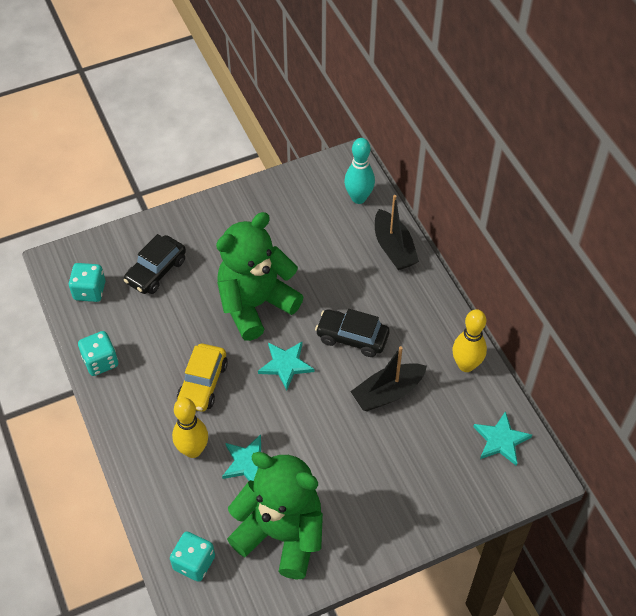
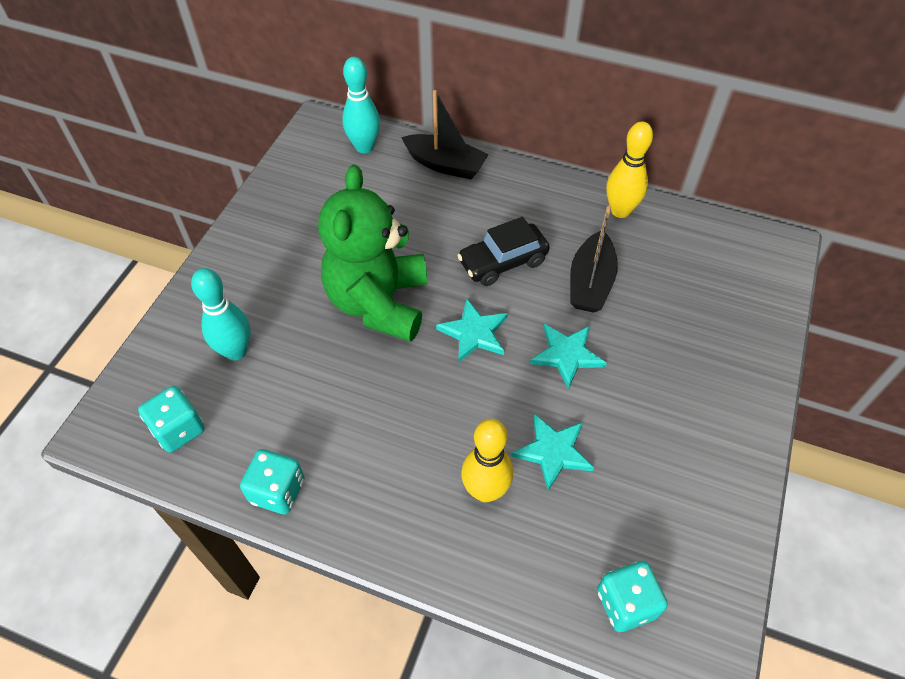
camera: 45 degrees left, 0 degrees up
black car [123,234,186,294] -> turquoise bowling pin [191,268,251,360]
yellow car [177,344,228,412] -> none
green teddy bear [227,452,323,580] -> none
turquoise star [473,411,532,466] -> turquoise star moved to [530,324,607,389]

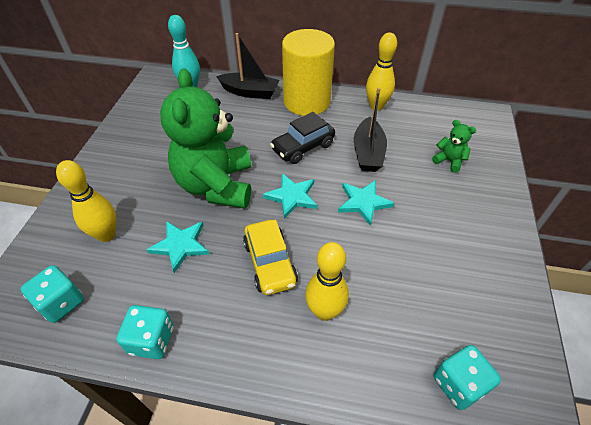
camera: 10 degrees left, 5 degrees down
turquoise bowling pin [191,268,251,360] -> yellow bowling pin [56,160,116,242]
turquoise star [511,414,594,491] -> turquoise star moved to [147,221,210,273]
none -> yellow car [243,220,298,295]
none -> yellow cylinder [282,29,335,116]
none -> green teddy bear [432,120,476,173]

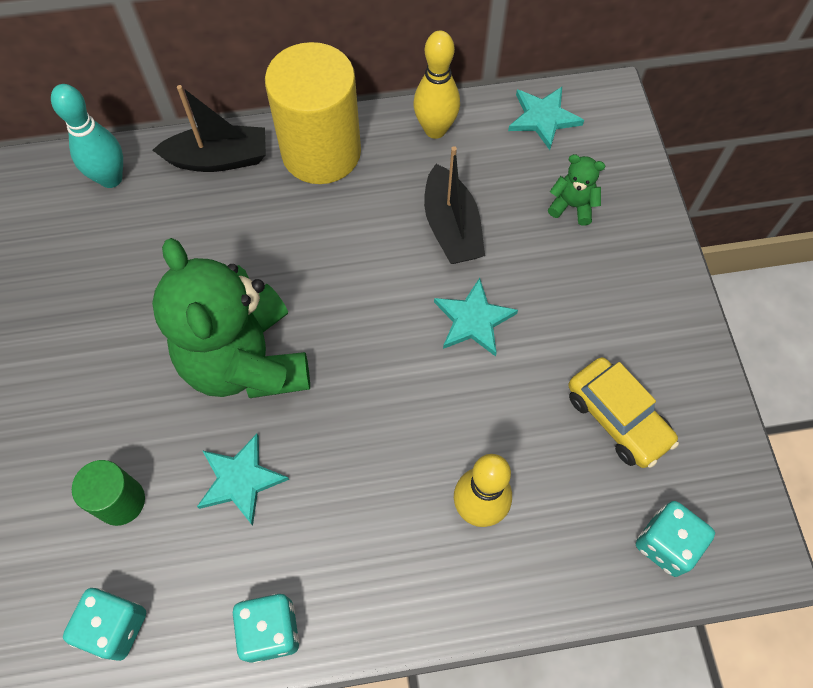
camera: 20 degrees left, 15 degrees up
yellow bowling pin [56,160,116,242] -> green cylinder [72,460,145,526]
yellow car [243,220,298,295] -> yellow car moved to [568,357,679,468]
turquoise star [263,173,317,219] -> turquoise star moved to [508,87,584,150]
black car [270,112,335,164] -> none

